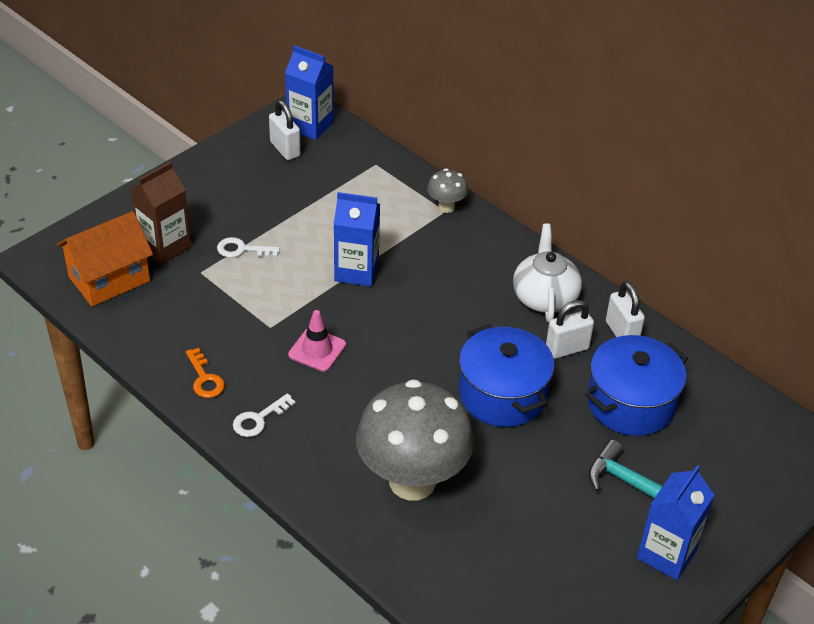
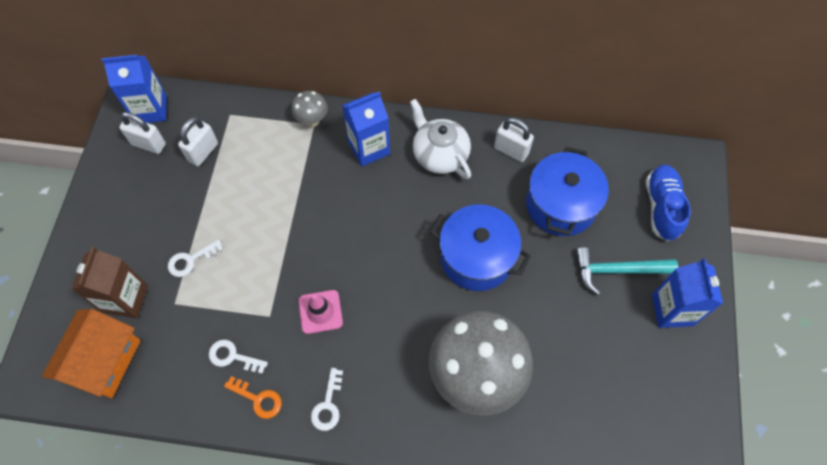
camera: 35 degrees left, 20 degrees up
blue carton [334,192,380,287] -> blue carton moved to [342,92,390,166]
white padlock [546,300,594,359] -> white padlock moved to [178,117,218,166]
none -> white key [209,340,268,374]
none -> blue shoe [646,165,691,241]

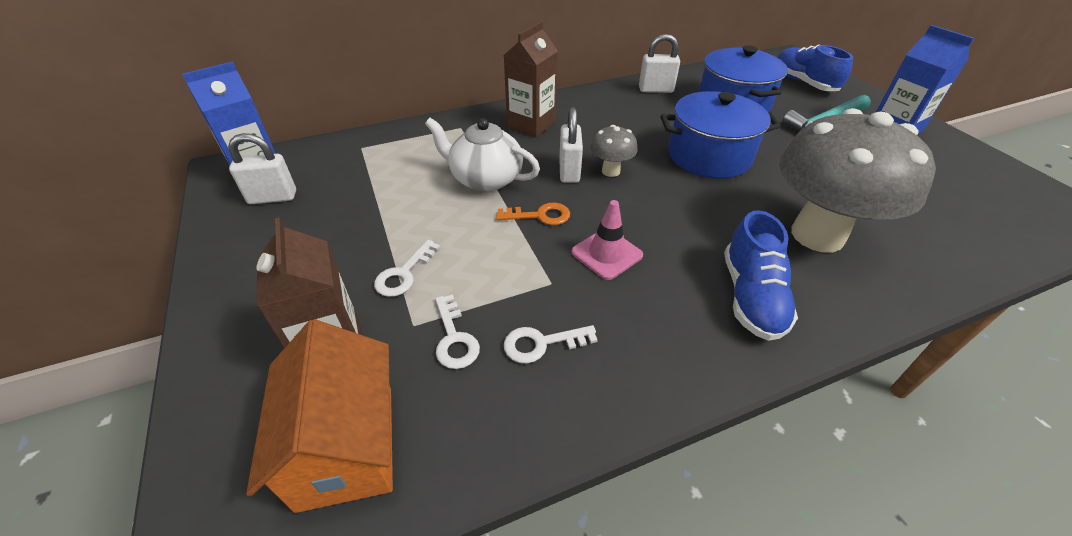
camera: 30 degrees left, 20 degrees down
white padlock [178,117,218,166] -> white padlock moved to [559,107,583,183]
orange key [224,376,282,419] -> orange key moved to [496,203,570,225]
grey mushroom [291,91,328,127] -> grey mushroom moved to [590,125,638,177]
white key [311,368,343,431] -> white key moved to [435,294,480,369]
blue carton [342,92,390,166] -> brown carton [504,21,558,138]
white teapot [410,99,471,179] -> white teapot moved to [425,118,540,192]
none -> blue shoe [724,210,798,341]

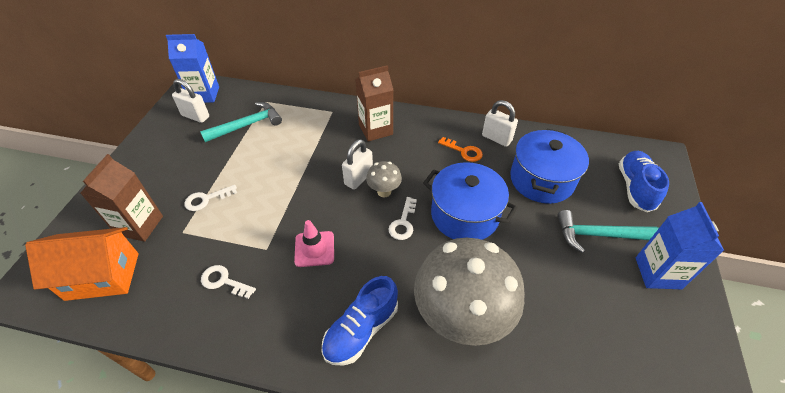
camera: 35 degrees right, 5 degrees up
orange house [246,319,393,513] -> orange house turned 60 degrees clockwise [25,227,139,301]
white teapot [425,118,540,192] -> none
white key [435,294,480,369] -> white key moved to [389,197,417,240]
orange key [496,203,570,225] -> orange key moved to [438,137,483,162]
none -> turquoise hammer [200,102,282,142]

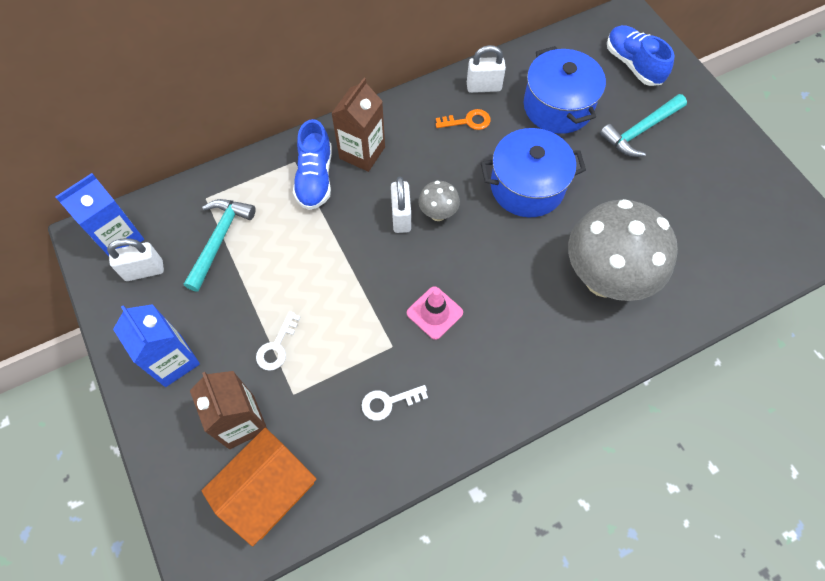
camera: 40 degrees left, 15 degrees up
blue shoe [322,276,398,366] -> blue shoe moved to [293,119,332,210]
white key [389,197,417,240] -> none
blue carton [636,202,724,289] -> blue carton moved to [113,304,200,387]

